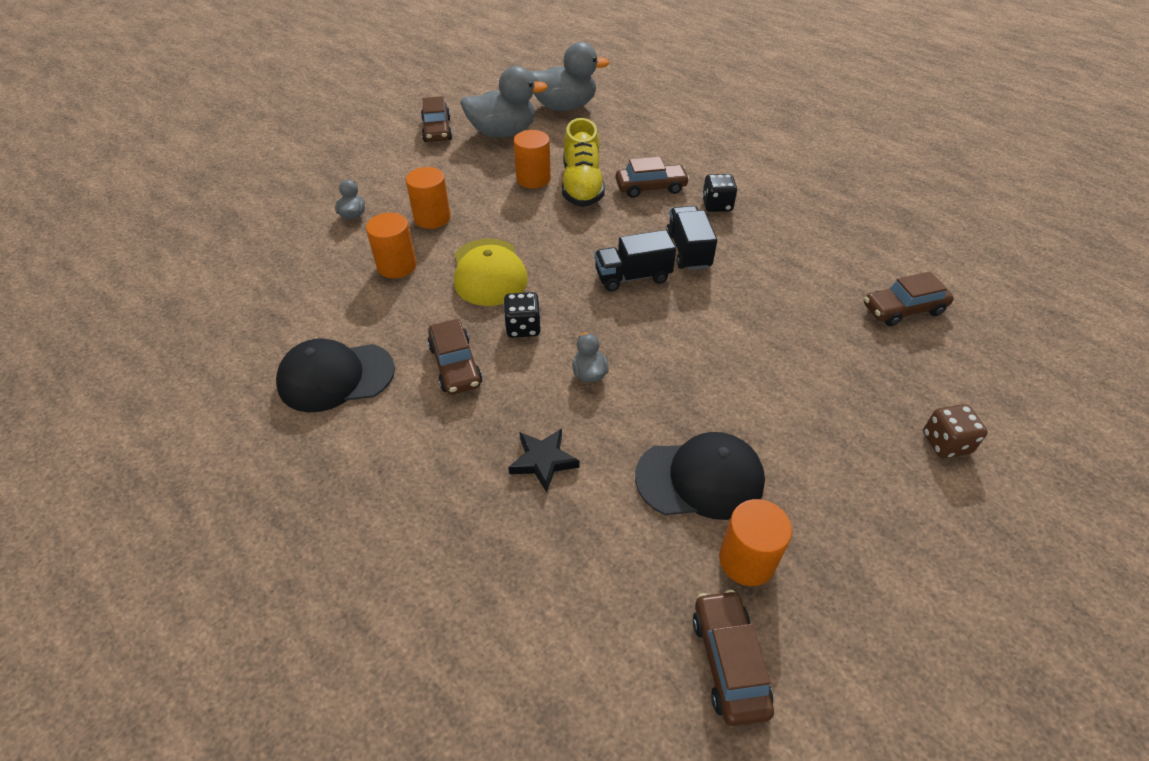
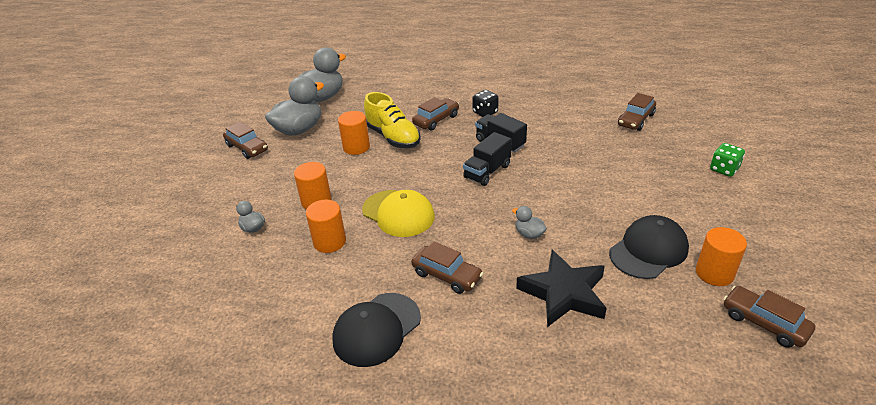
camera: 35 degrees left, 10 degrees down
black dice [503,292,541,338] -> none
black star [508,429,580,493] -> black star [516,250,607,327], size x1.77
brown dice [923,404,988,458] -> green dice [710,143,745,177]

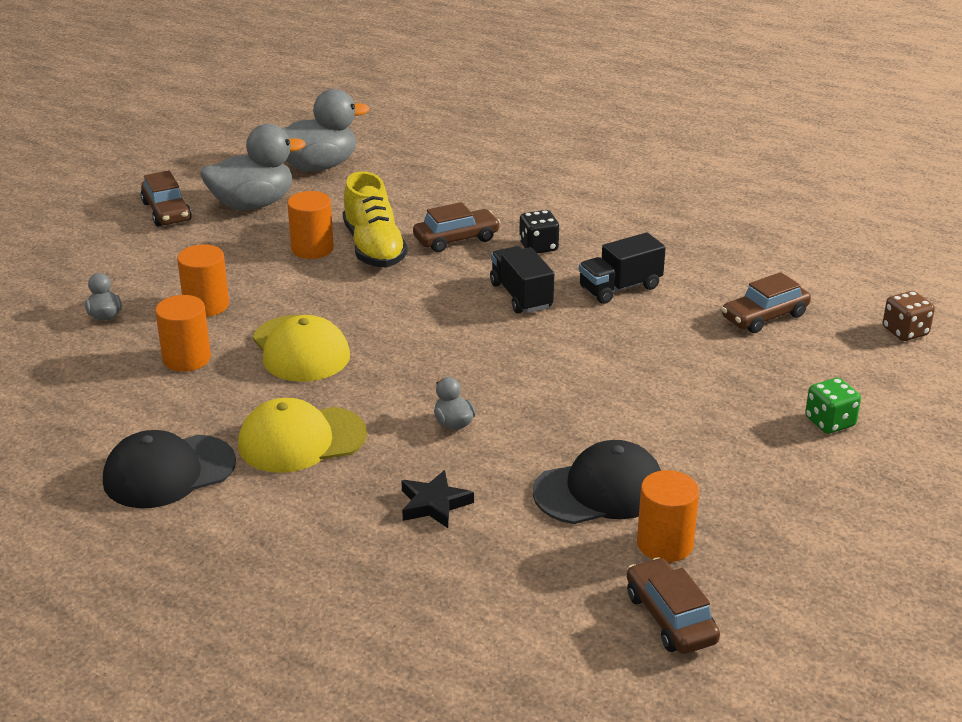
camera: 20 degrees right, 5 degrees down
brown car [411,242,483,294] -> yellow cap [238,398,367,473]
black truck [463,132,512,186] -> black truck moved to [579,232,666,304]
black star [516,250,607,327] -> black star [401,470,474,528], size x0.57
none -> brown dice [883,291,935,341]

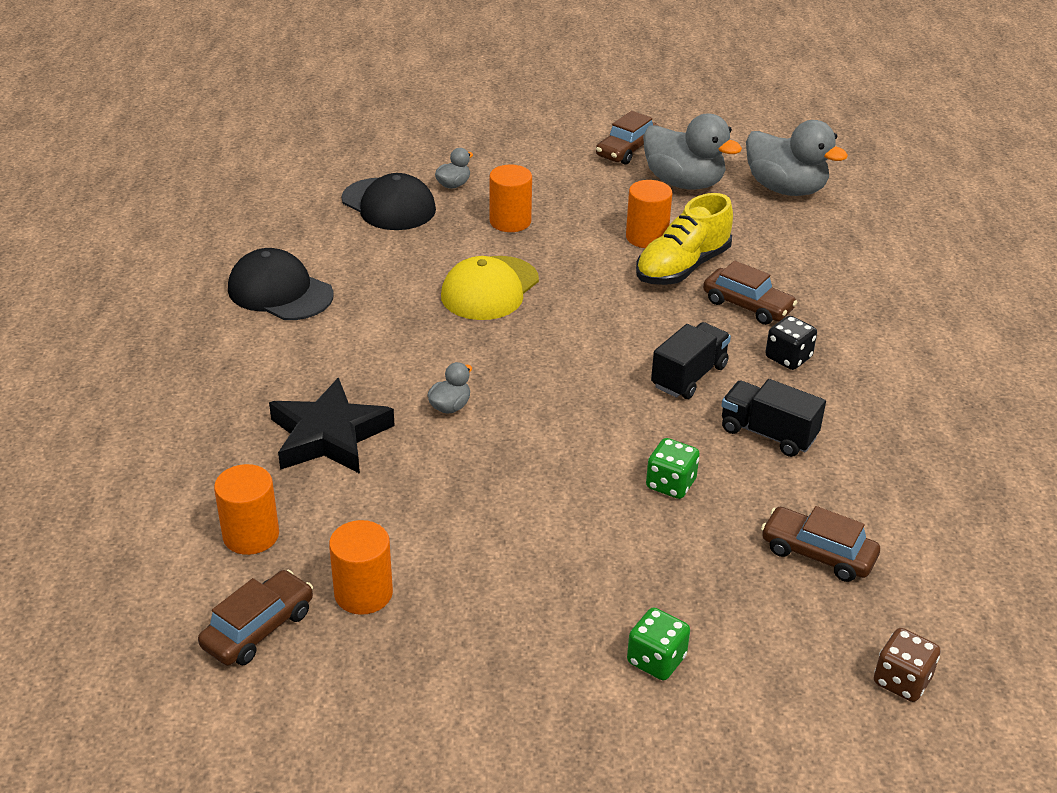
camera: 60 degrees right, 5 degrees up
orange cylinder [155,295,211,372] -> orange cylinder moved to [214,464,279,555]
yellow cap [238,398,367,473] -> none
black star [401,470,474,528] -> black star [269,377,395,474], size x1.77
black cap [533,440,661,524] -> black cap moved to [341,173,436,230]
none -> green dice [646,438,700,499]

